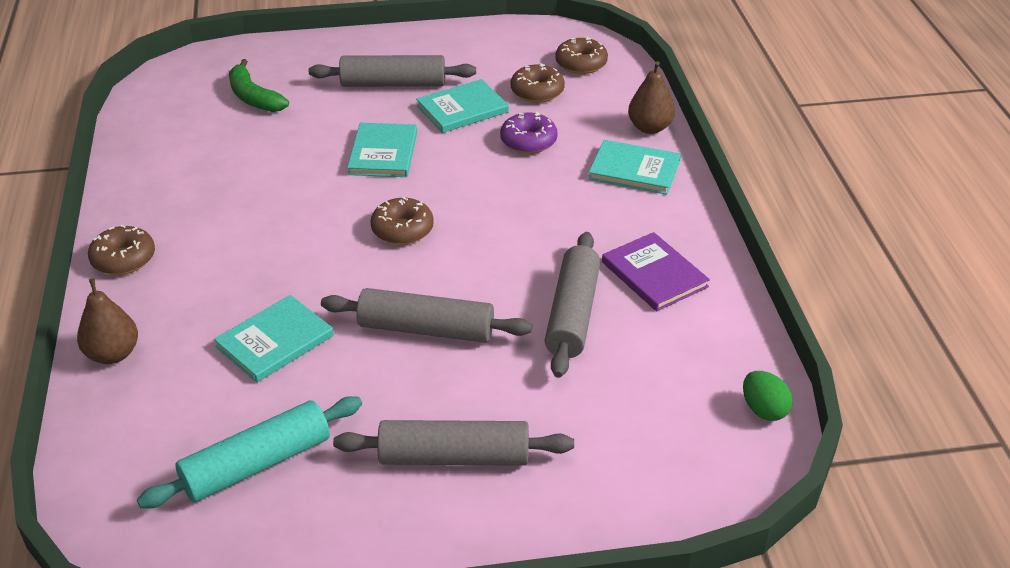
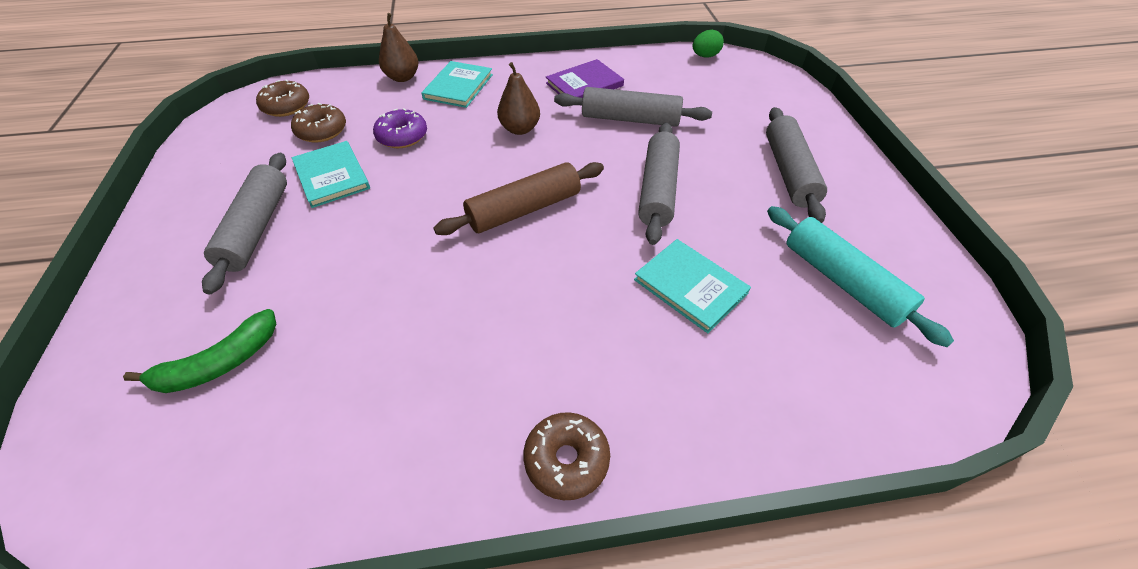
camera: 90 degrees left, 10 degrees up
brown pear [77,279,138,364] -> brown pear moved to [497,62,540,135]
turquoise book [347,123,417,177] -> none
brown donut [370,197,434,245] -> brown rolling pin [434,162,604,235]

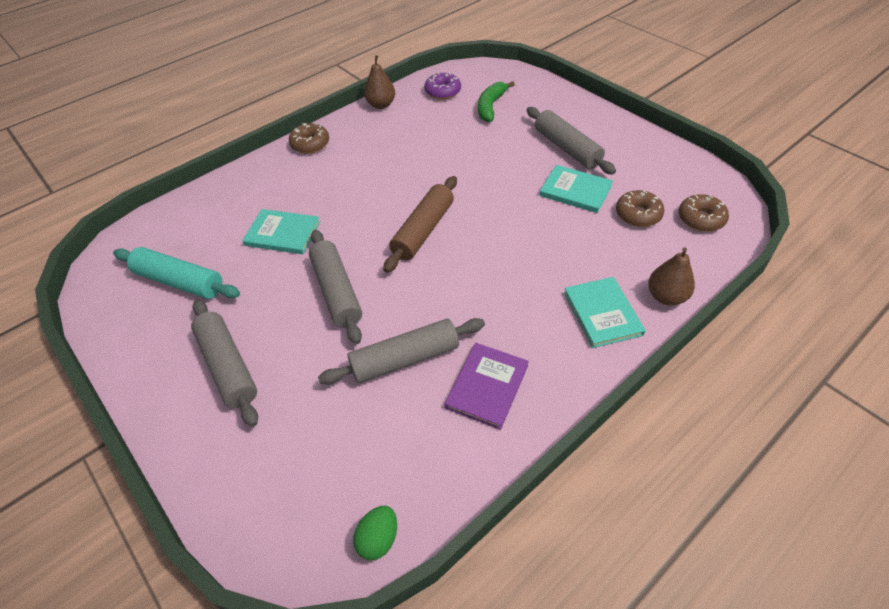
camera: 150 degrees right, 0 degrees up
purple donut [373,108,427,148] -> purple donut moved to [424,73,461,100]
brown pear [497,62,540,135] -> brown pear moved to [364,55,395,109]

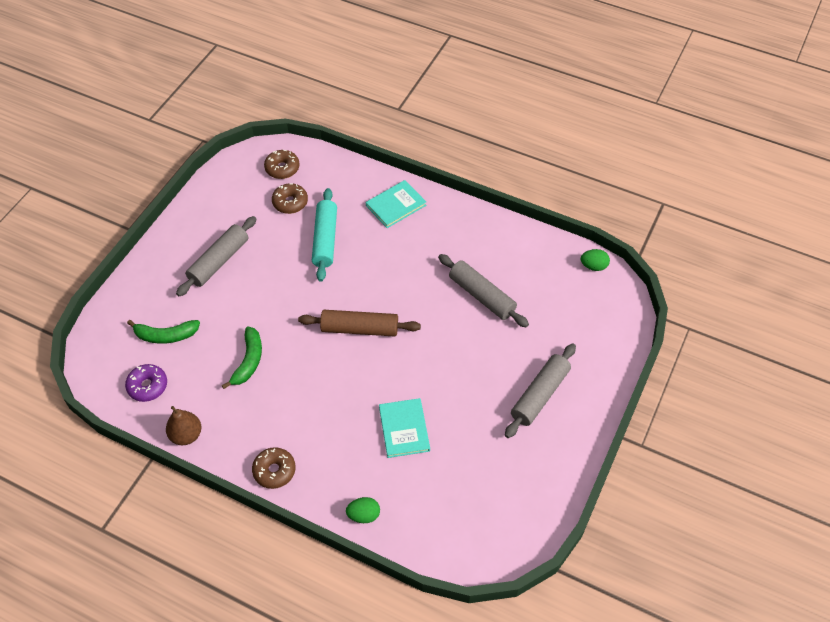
camera: 115 degrees left, 5 degrees up
turquoise rolling pin [113,247,240,299] -> turquoise rolling pin moved to [312,188,337,281]
grey rolling pin [309,230,362,344] -> none
purple book [445,343,529,430] -> none
turquoise book [539,165,613,213] -> none
brown pear [648,247,695,305] -> none
none -> green banana [222,326,262,389]
none -> green egg [346,497,380,523]

